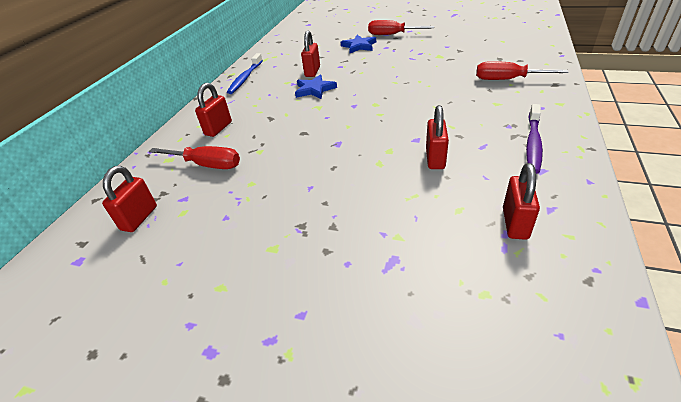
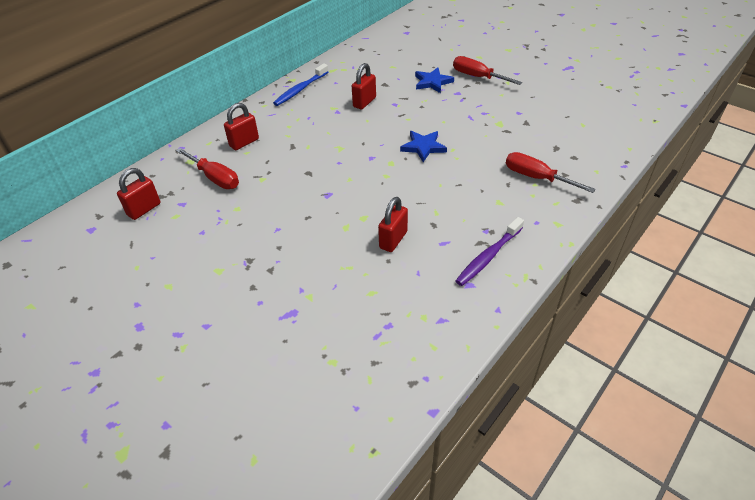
camera: 20 degrees right, 5 degrees up
blue star [295,74,337,99] -> blue star moved to [400,131,447,162]
red padlock [503,163,540,240] -> none

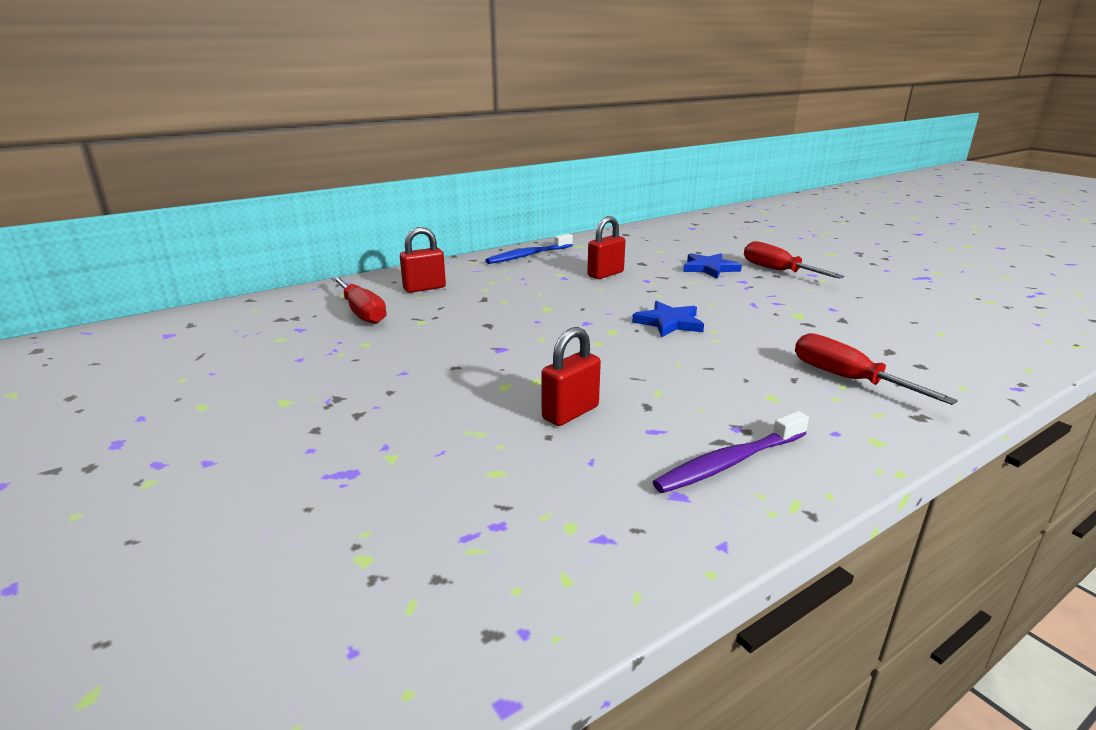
camera: 15 degrees right, 20 degrees down
red padlock [117,168,161,220] -> none

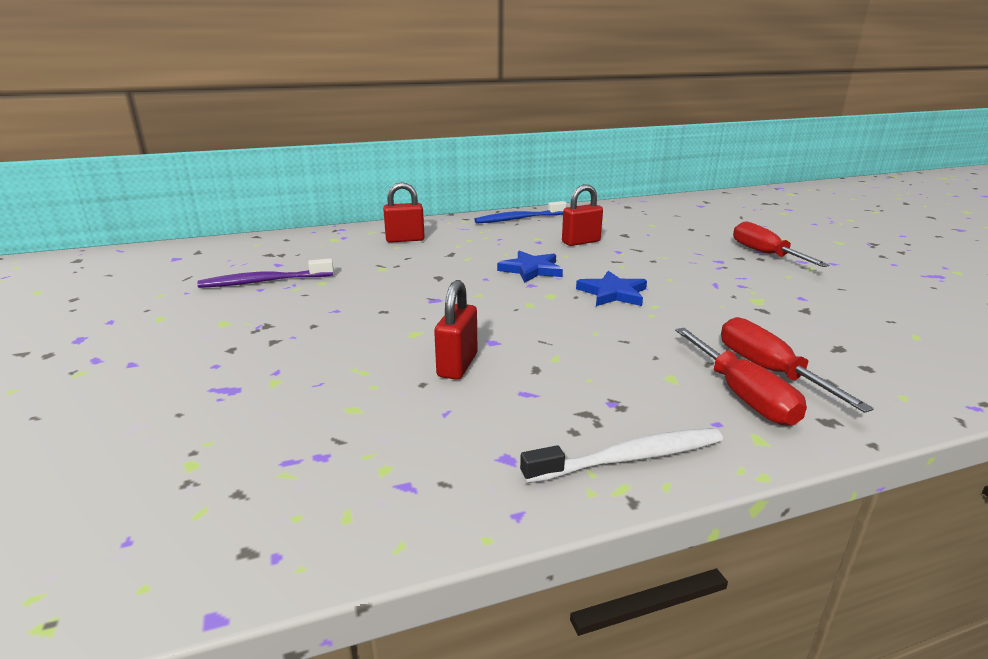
camera: 15 degrees right, 0 degrees up
red screwdriver [331,276,386,324] -> red screwdriver moved to [675,328,807,426]
red padlock [541,327,601,426] -> red padlock turned 45 degrees counterclockwise [434,280,477,380]
purple toothbrush [653,411,809,493] -> purple toothbrush moved to [197,258,334,288]
blue star [683,253,742,278] -> blue star moved to [497,251,563,283]
none -> white toothbrush [520,428,723,484]

